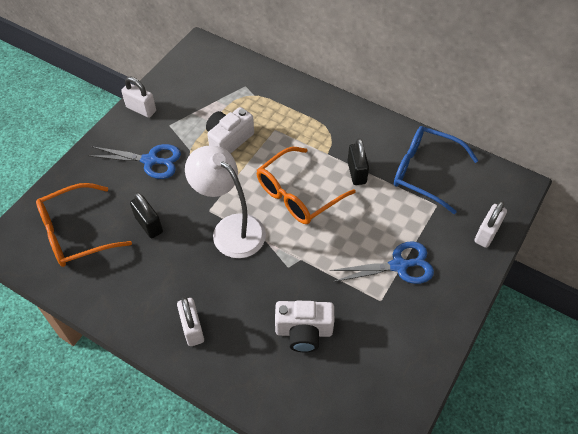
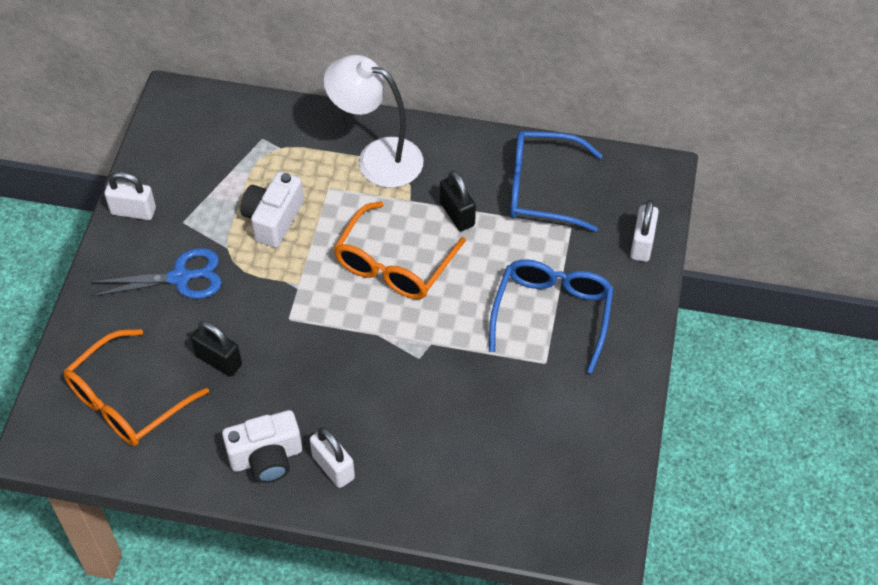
camera: 20 degrees left, 0 degrees up
white lamp [185,145,266,258] -> white lamp moved to [324,55,423,188]
white camera [275,301,334,352] -> white camera moved to [222,410,302,483]
blue scissors [329,241,434,284] -> blue glasses [489,259,614,374]

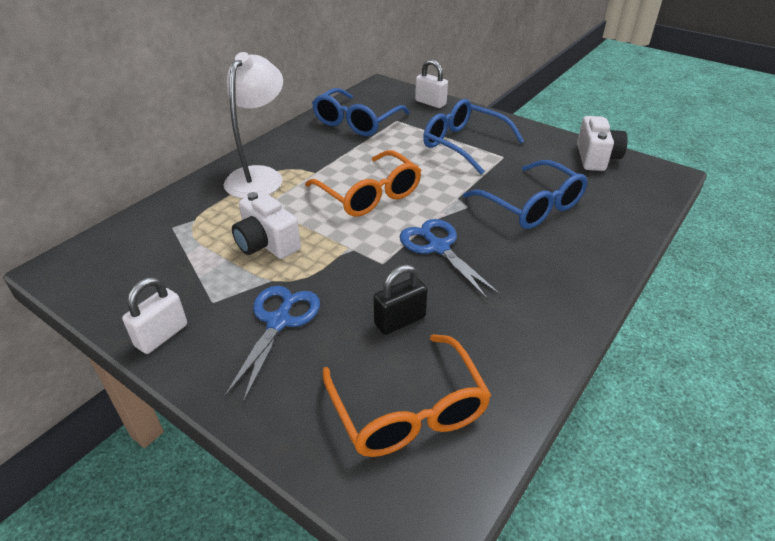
camera: 65 degrees left, 15 degrees down
white camera [222,410,302,483] -> white camera moved to [577,116,628,171]
white padlock [310,427,355,488] -> none
white lamp [324,55,423,188] -> white lamp turned 150 degrees clockwise [224,52,283,199]
black padlock [440,171,476,231] -> none
none -> blue scissors [400,219,501,300]
none -> blue glasses [463,160,587,229]

